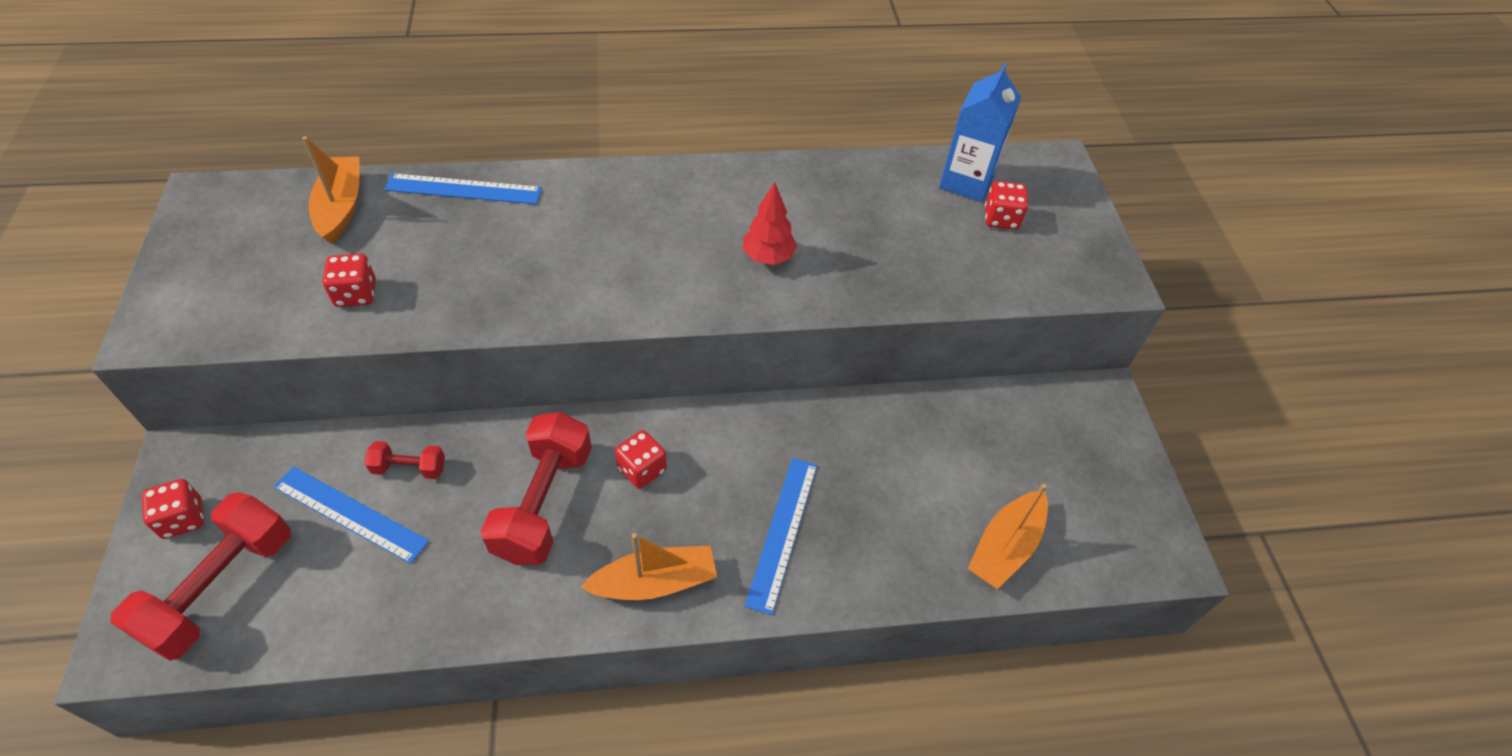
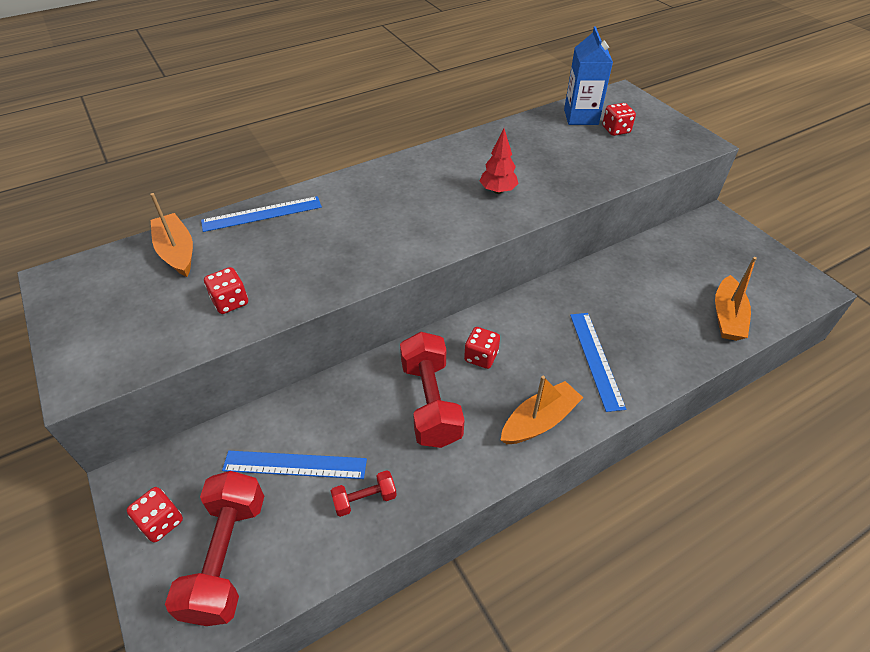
camera: 20 degrees left, 5 degrees down
red dumbbell [365,441,445,479] -> red dumbbell moved to [331,470,397,517]

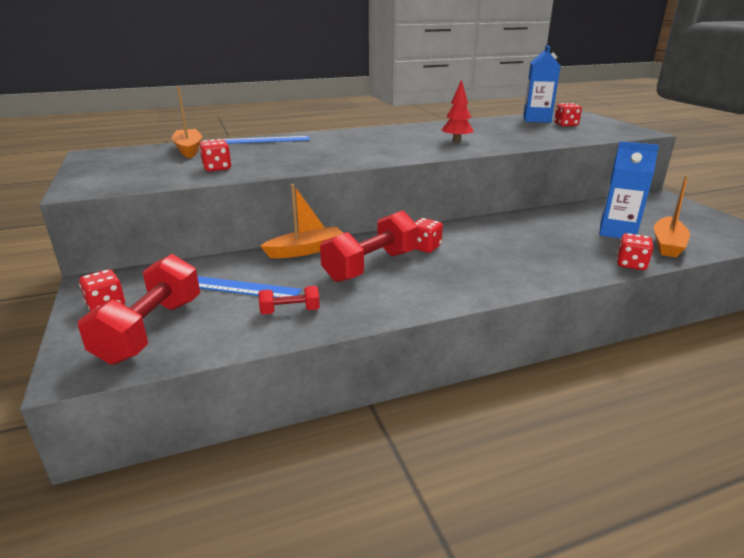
camera: 10 degrees right, 20 degrees down
red dumbbell [400,332,465,448] -> red dumbbell turned 45 degrees clockwise [320,210,418,282]
orange boat [501,376,583,444] -> orange boat moved to [260,184,343,258]
blue ruler [570,313,626,412] -> none
none -> blue carton [599,141,659,239]
none -> red dice [617,233,653,270]

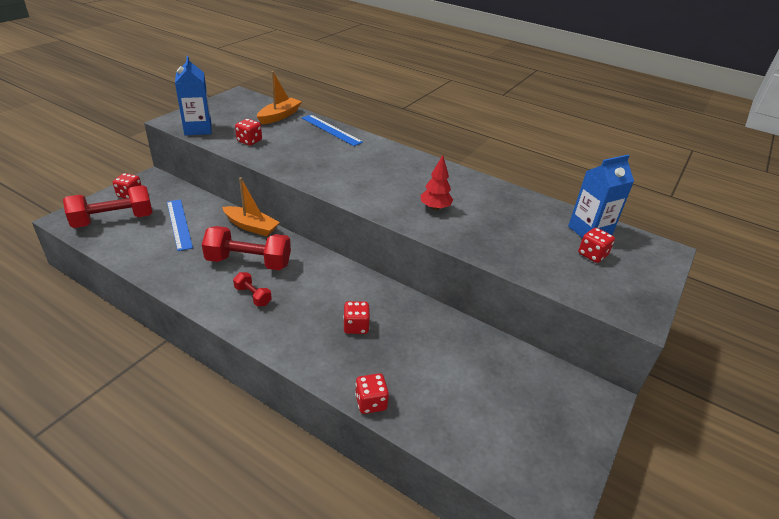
camera: 50 degrees right, 10 degrees up
red dumbbell [259,286,320,314] -> red dumbbell moved to [233,272,272,306]
red dice [415,218,443,253] -> red dice moved to [343,301,370,334]
blue carton [599,141,659,239] -> blue carton moved to [175,56,211,135]
orange boat [654,175,690,257] -> none

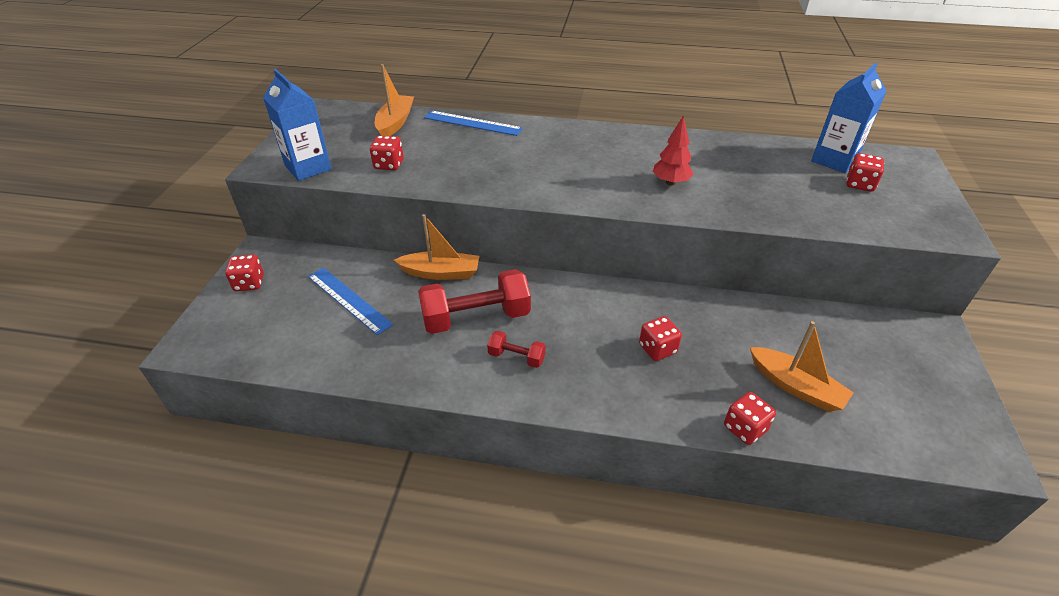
camera: 20 degrees left, 5 degrees up
red dumbbell [63,185,152,228] -> none
none -> orange boat [750,321,854,412]

